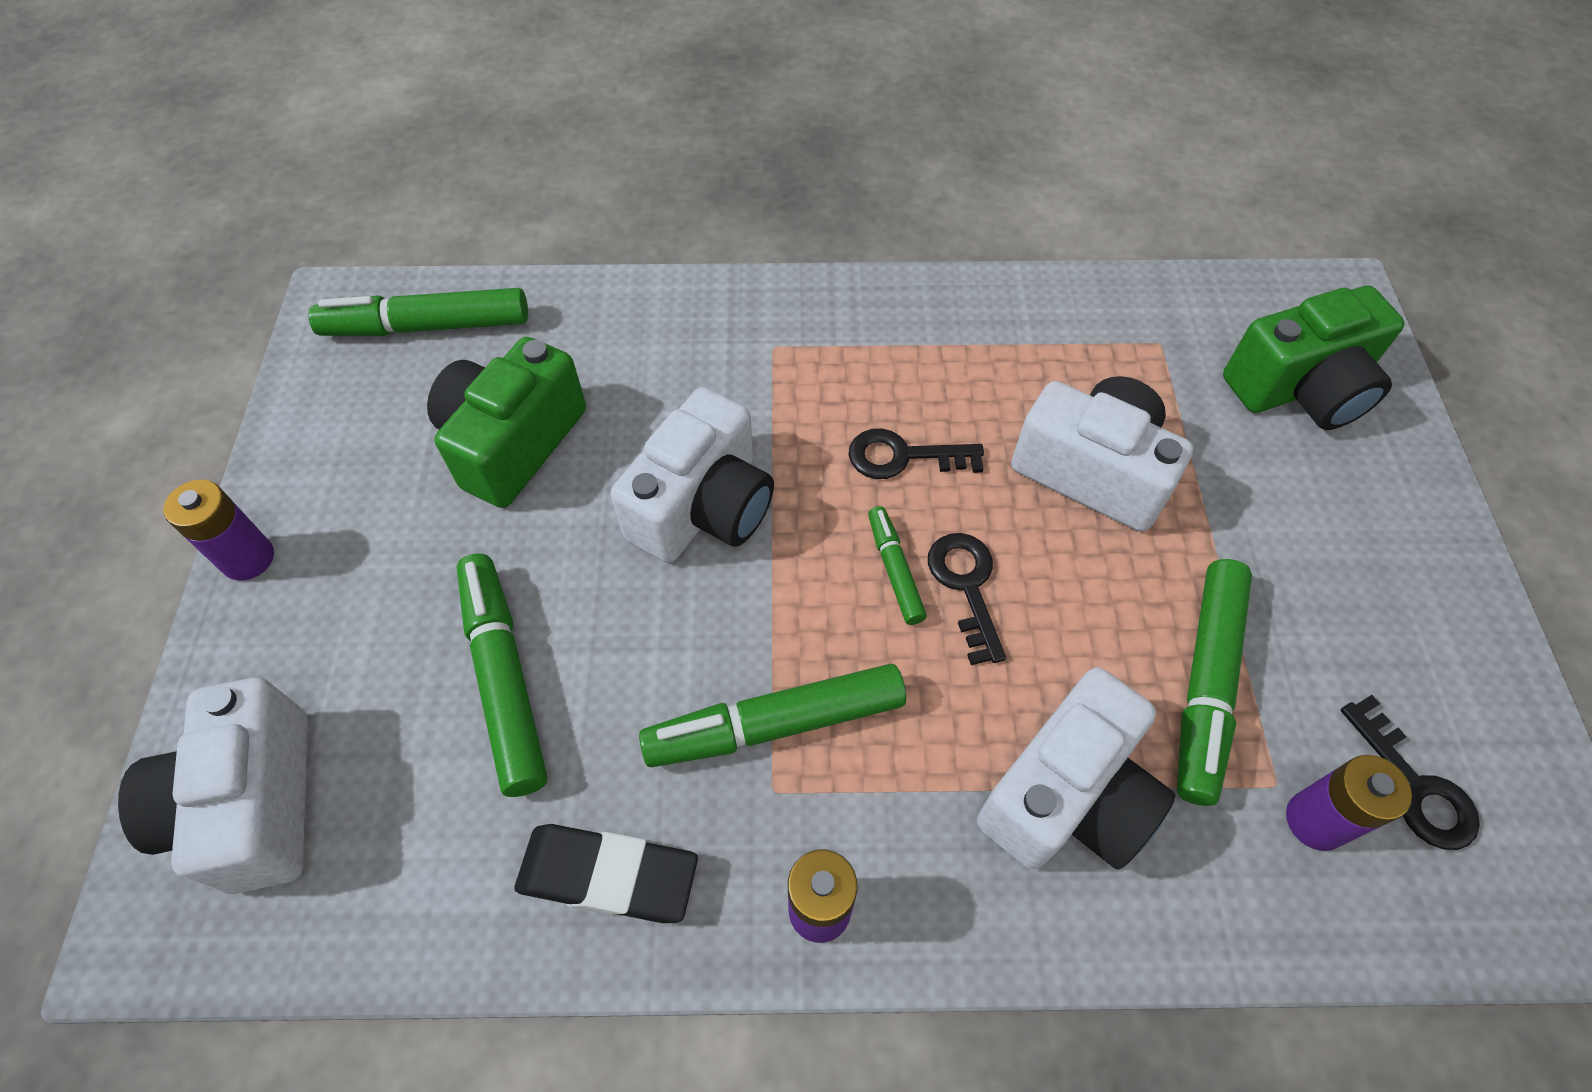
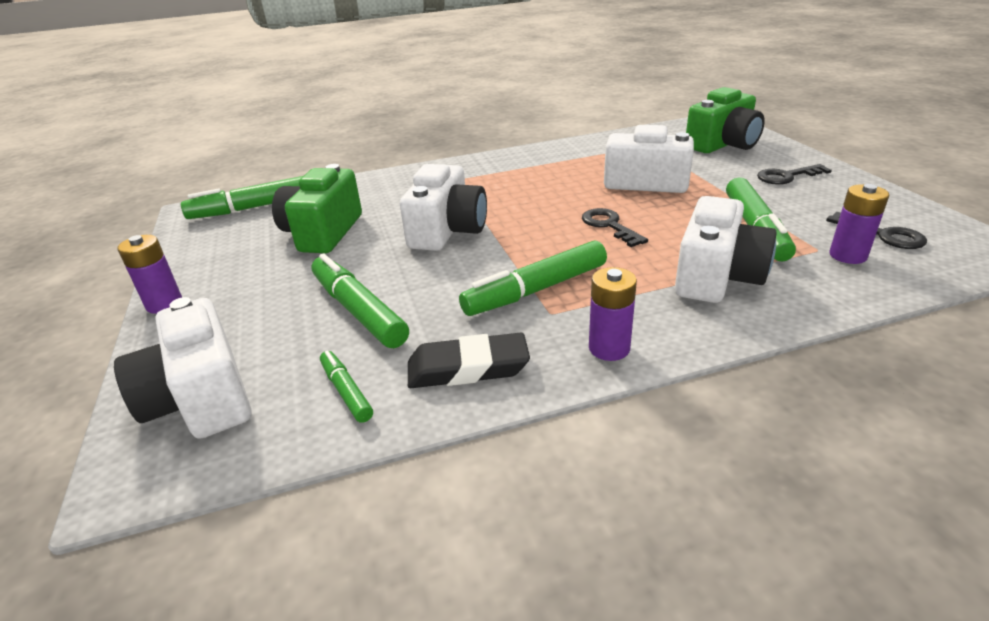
camera: 15 degrees left, 25 degrees down
black key [849,428,984,479] -> black key moved to [757,164,832,185]
green marker [868,506,927,625] -> green marker moved to [320,350,373,423]

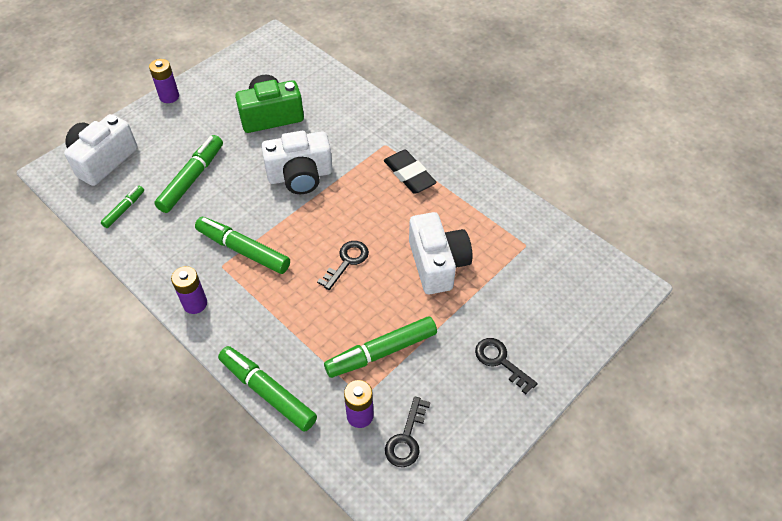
camera: 60 degrees right, 20 degrees up
green marker [181,176,303,219] -> green marker moved to [218,346,317,432]
black eraser [408,333,530,388] -> black eraser moved to [384,150,437,194]
white camera [675,196,777,303] -> none
green camera [686,87,765,153] -> none

